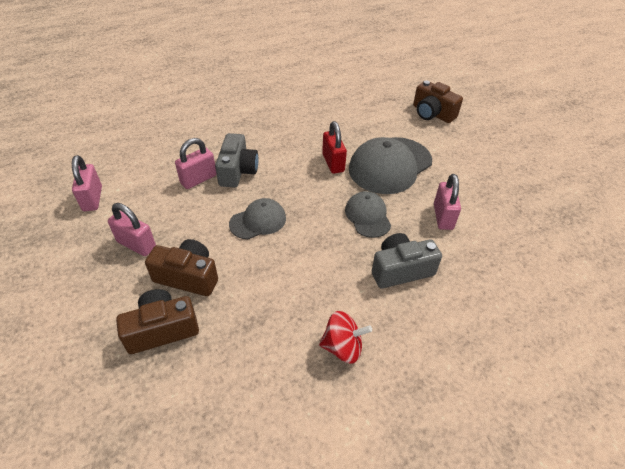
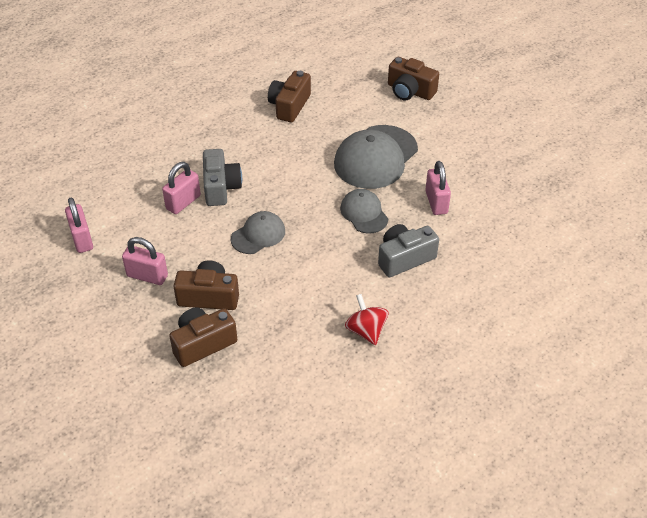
camera: 10 degrees left, 0 degrees up
red spinning top [319,311,372,364] -> red spinning top turned 105 degrees counterclockwise [345,294,389,345]
red padlock [322,121,347,174] -> none
none -> brown camera [268,71,311,122]

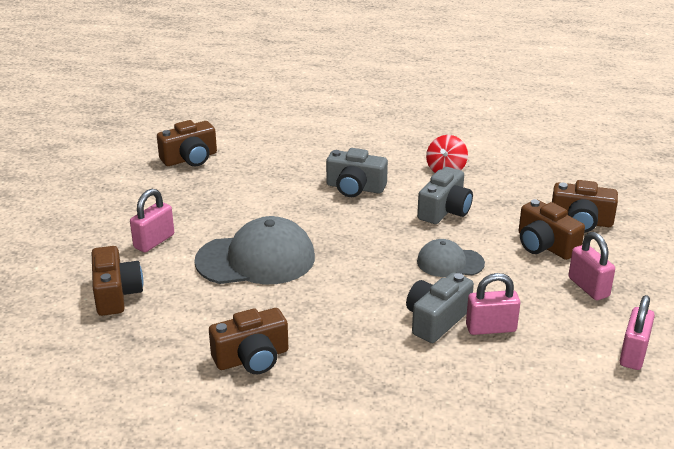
camera: 135 degrees left, 15 degrees down
grey cap [340,189,388,233] -> none
pink padlock [425,161,451,215] -> pink padlock moved to [130,189,174,252]
none -> brown camera [157,120,217,166]
none -> grey camera [417,167,473,224]

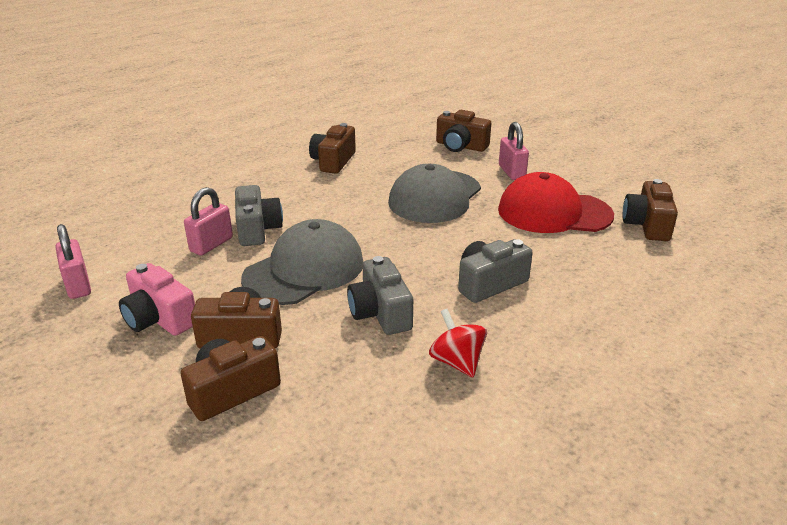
camera: 130 degrees right, 0 degrees up
grey cap [417,239,485,277] -> grey cap [241,219,363,305], size x1.79
pink padlock [568,232,615,300] -> pink camera [119,263,195,336]
none -> red cap [498,172,614,233]

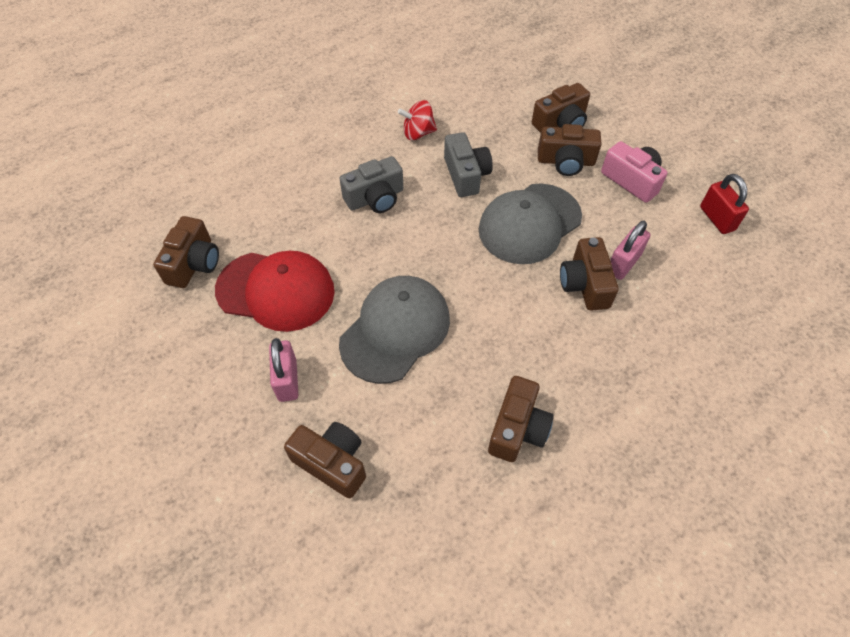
camera: 175 degrees left, 25 degrees up
pink padlock [56,224,91,299] -> red padlock [700,174,749,234]
grey camera [235,185,283,246] -> brown camera [560,237,619,311]
red spinning top [429,309,487,377] -> red spinning top turned 105 degrees clockwise [398,100,437,140]

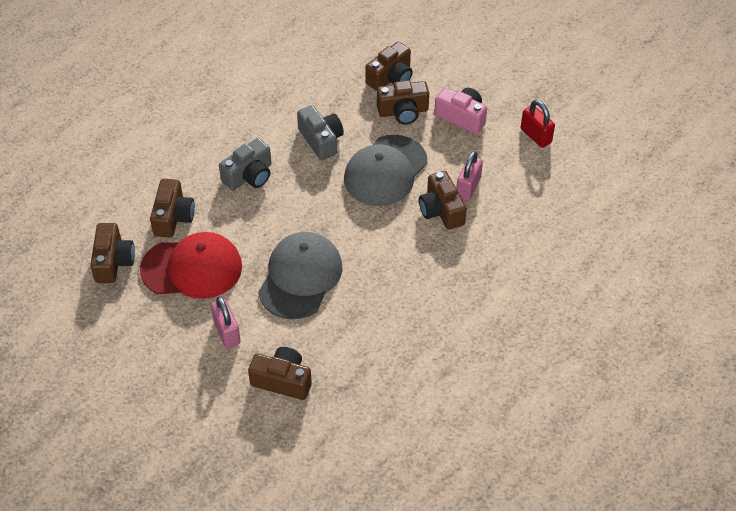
camera: 15 degrees left, 5 degrees down
red spinning top [398,100,437,140] -> none
brown camera [488,376,554,462] -> brown camera moved to [150,179,195,237]

